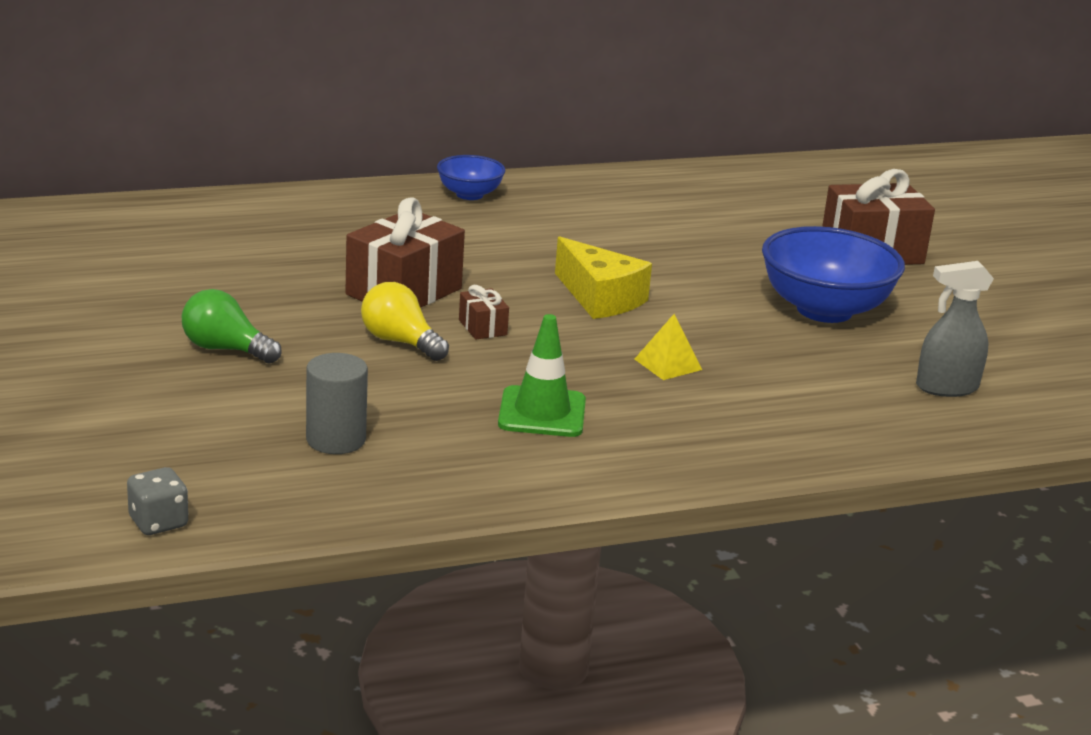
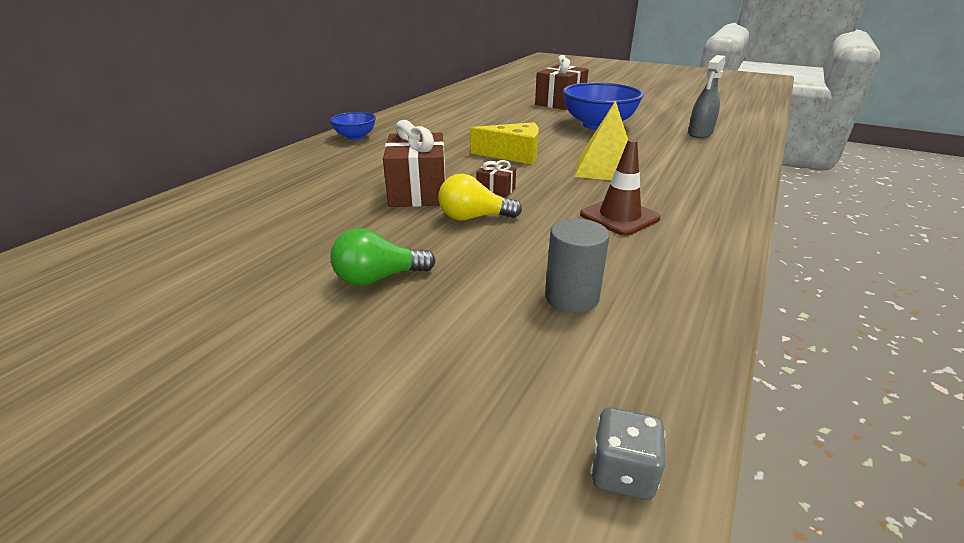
camera: 40 degrees left, 5 degrees up
green traffic cone [498,314,586,437] -> brown traffic cone [580,139,661,236]
yellow pyramid [635,314,702,380] -> yellow pyramid [574,101,628,180], size x1.86

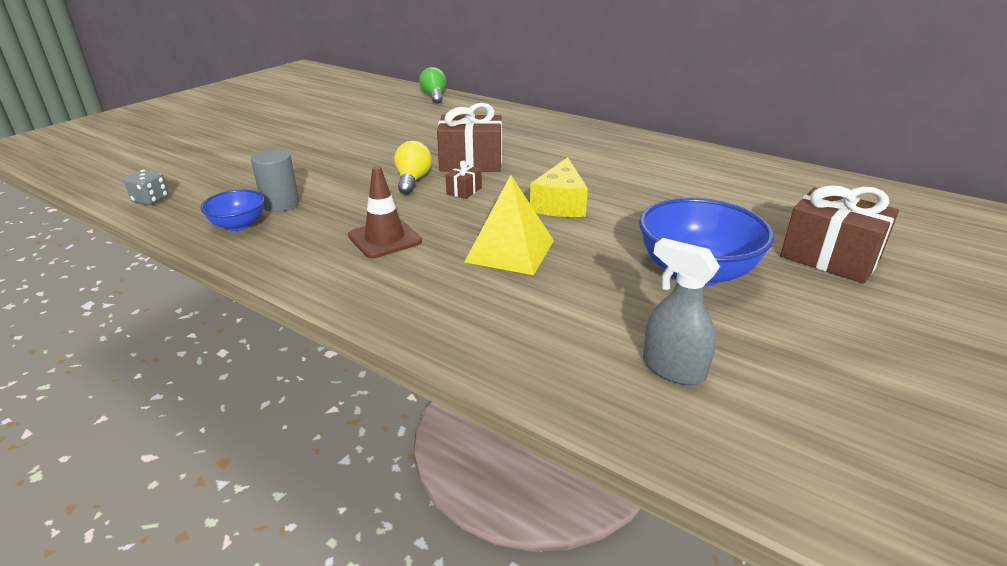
camera: 95 degrees right, 0 degrees up
blue bowl [330,112,376,140] -> blue bowl moved to [200,190,265,231]
green light bulb [330,228,436,286] -> green light bulb moved to [419,67,446,104]

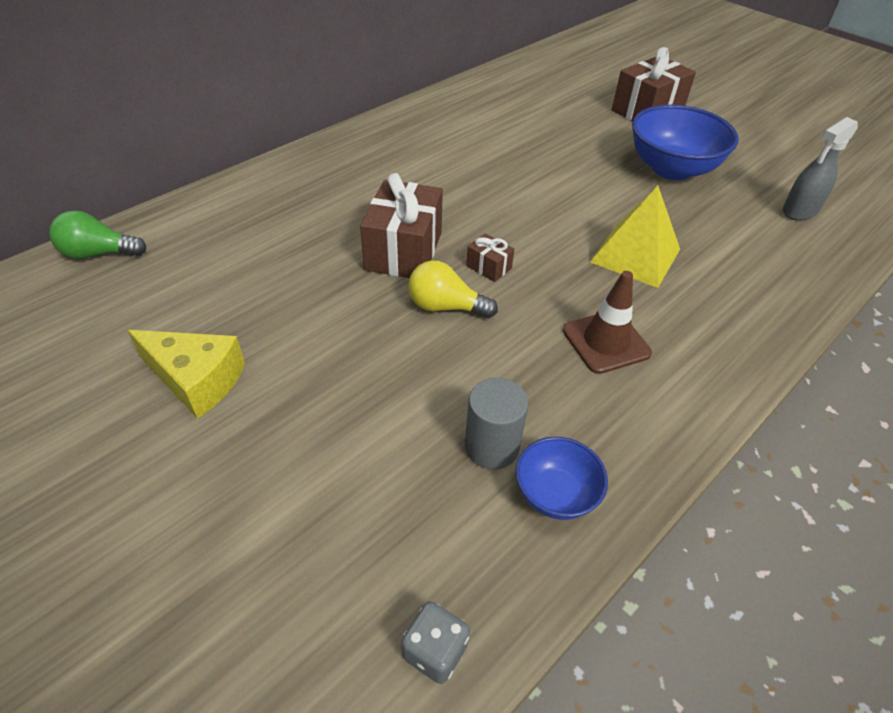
camera: 80 degrees left, 15 degrees up
yellow cheese [530,157,588,217] -> yellow cheese moved to [127,330,245,419]

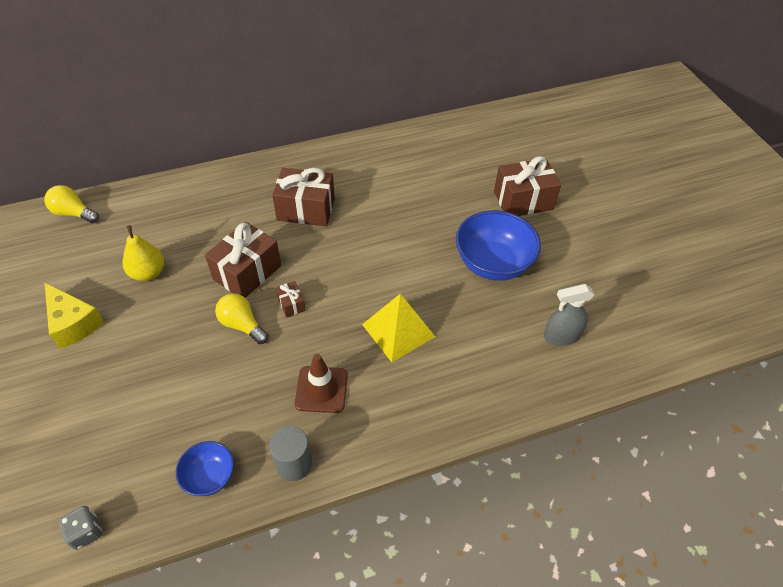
camera: 25 degrees right, 5 degrees up
green light bulb [49,210,147,259] -> yellow light bulb [45,185,99,223]
grey cylinder [465,378,528,470] -> grey cylinder moved to [269,426,312,481]
none -> yellow pear [123,225,164,281]
none -> brown gift [272,168,335,226]

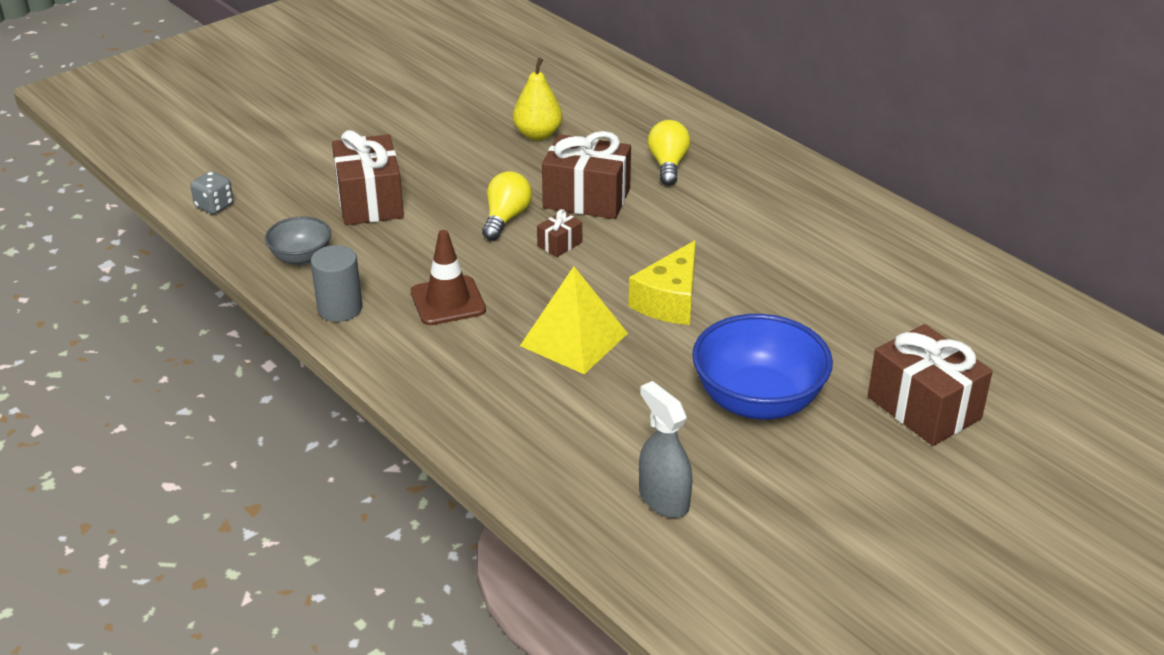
camera: 70 degrees right, 15 degrees down
yellow cheese [44,282,104,349] -> yellow cheese moved to [628,240,696,325]
yellow light bulb [45,185,99,223] -> yellow light bulb moved to [648,120,690,186]
blue bowl [176,441,234,496] -> grey bowl [265,216,331,265]
brown gift [272,168,335,226] -> brown gift moved to [332,130,404,225]

